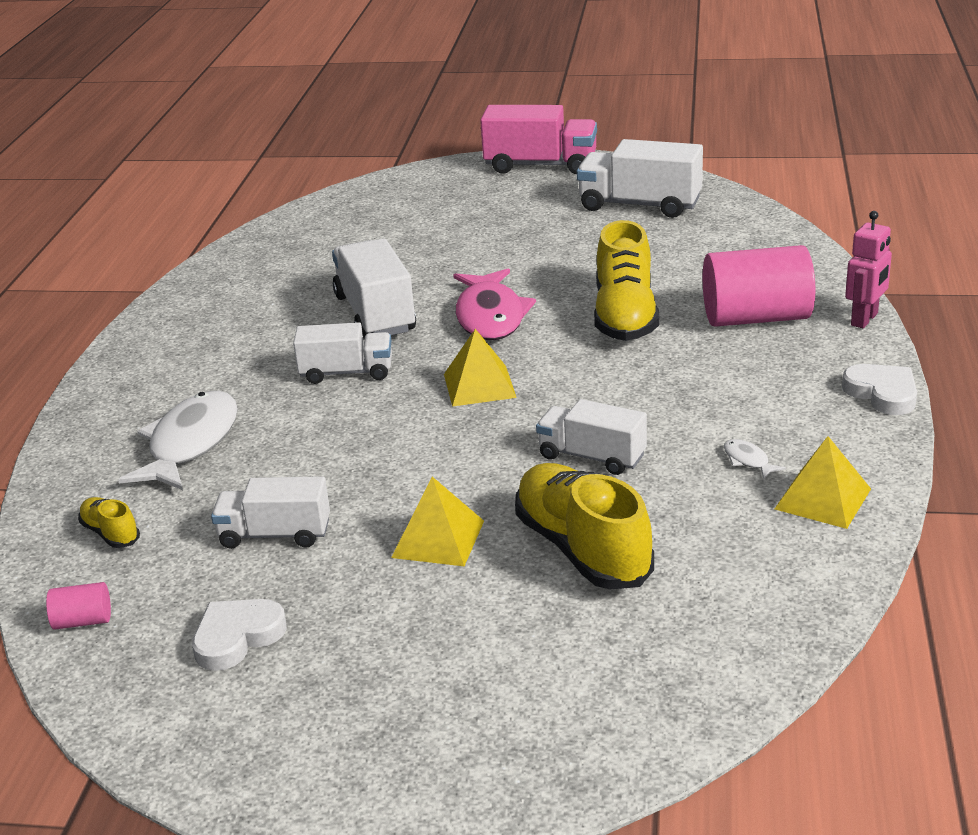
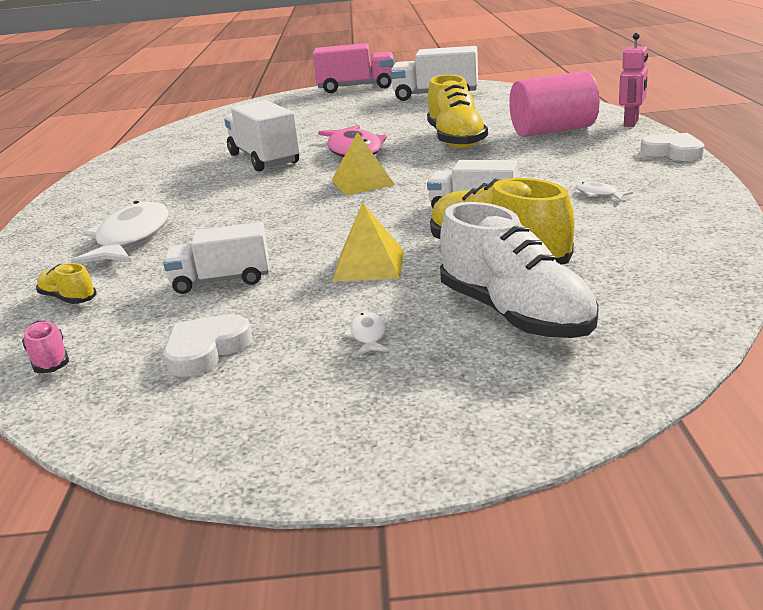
camera: 10 degrees left, 5 degrees down
pink cylinder [46,582,111,630] -> pink shoe [22,320,69,373]
white truck [293,322,392,384] -> none
yellow pyramid [775,436,871,529] -> none
none -> white fish [343,312,389,356]
none -> white shoe [440,202,599,338]

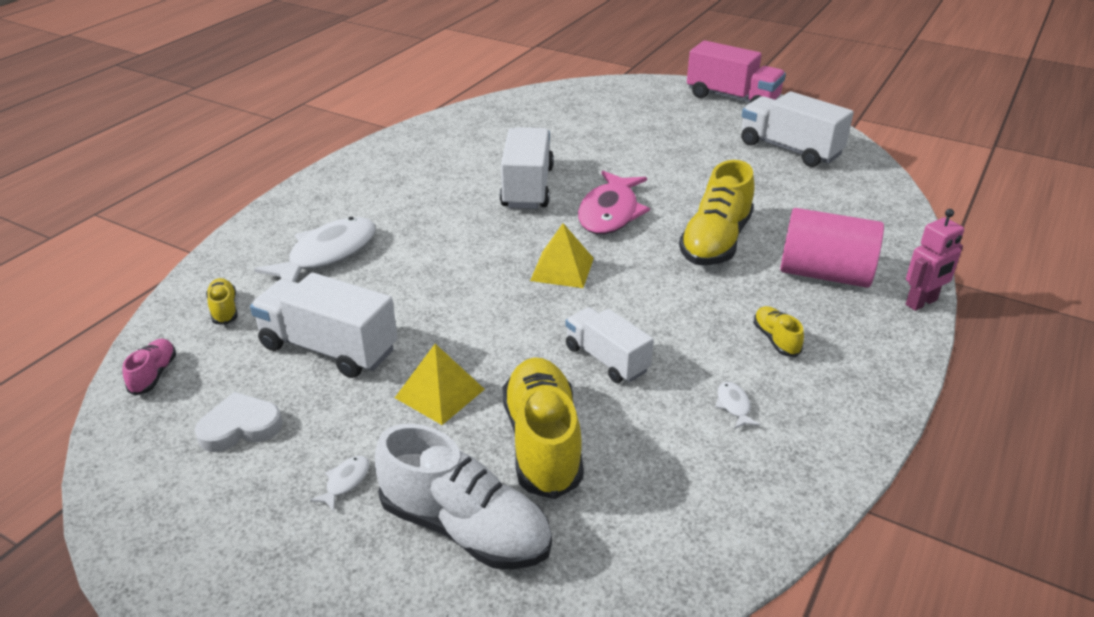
camera: 30 degrees right, 10 degrees up
white truck [163,222,269,294] -> white truck [250,273,398,378], size x1.53
white shoe [440,202,599,338] -> white shoe turned 60 degrees counterclockwise [375,424,552,569]
white heart [640,133,704,161] -> none
none -> yellow shoe [753,306,804,357]

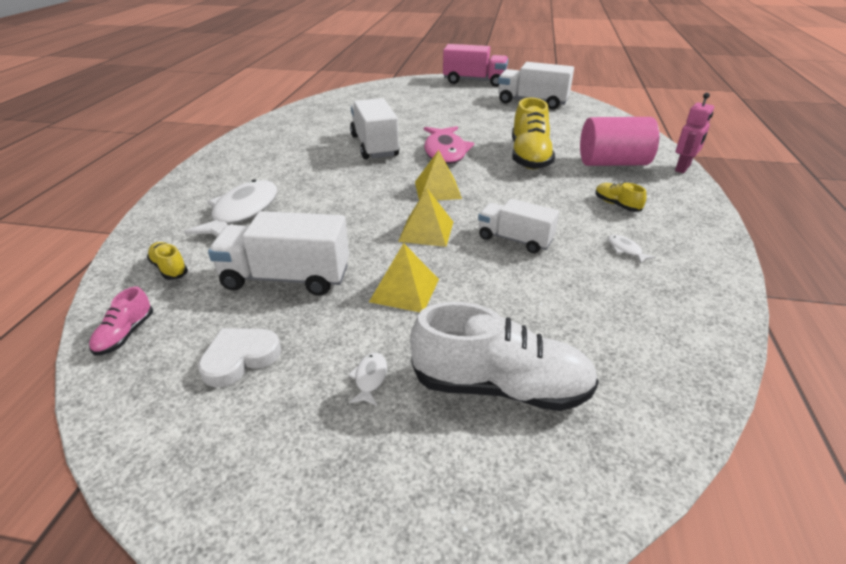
camera: 20 degrees left, 0 degrees up
pink shoe [123,339,176,396] -> pink shoe turned 150 degrees counterclockwise [89,287,153,356]
yellow shoe [503,357,584,499] -> none
none -> yellow pyramid [398,188,453,247]

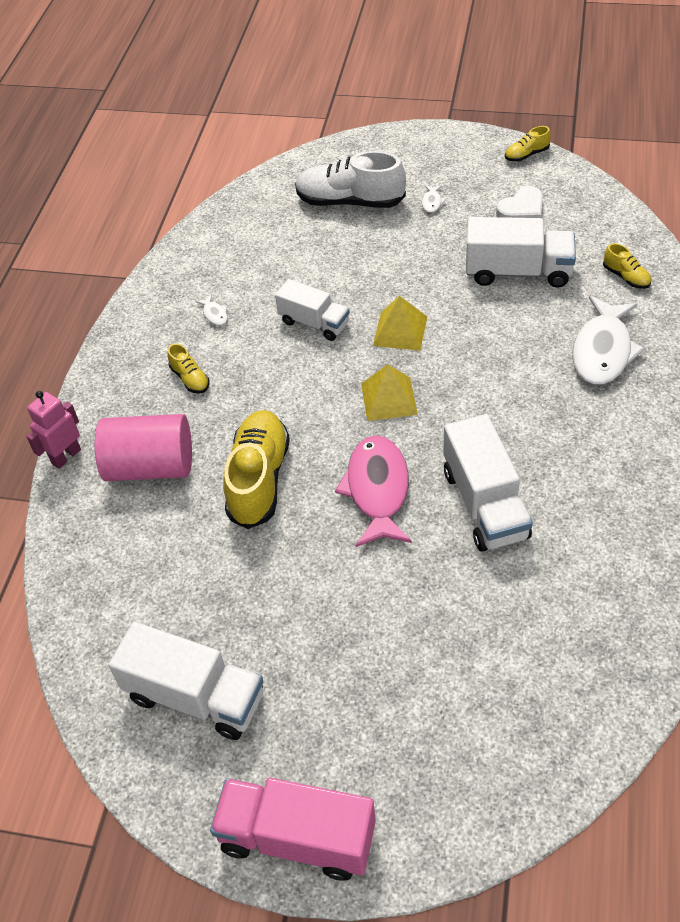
camera: 175 degrees left, 15 degrees up
pink shoe [89,287,153,356] -> none
yellow pyramid [369,243,439,312] -> none
none -> yellow shoe [505,126,551,162]

